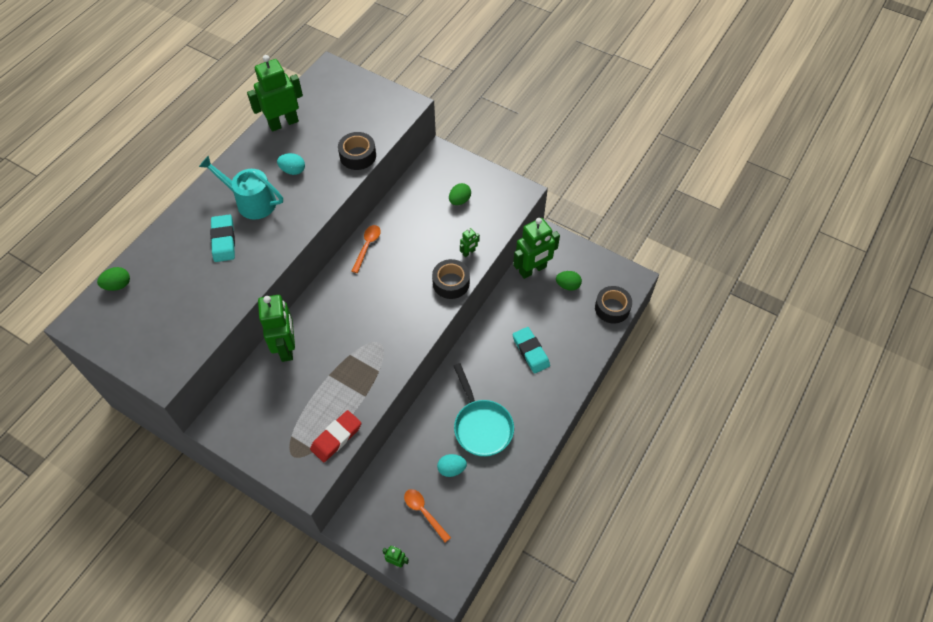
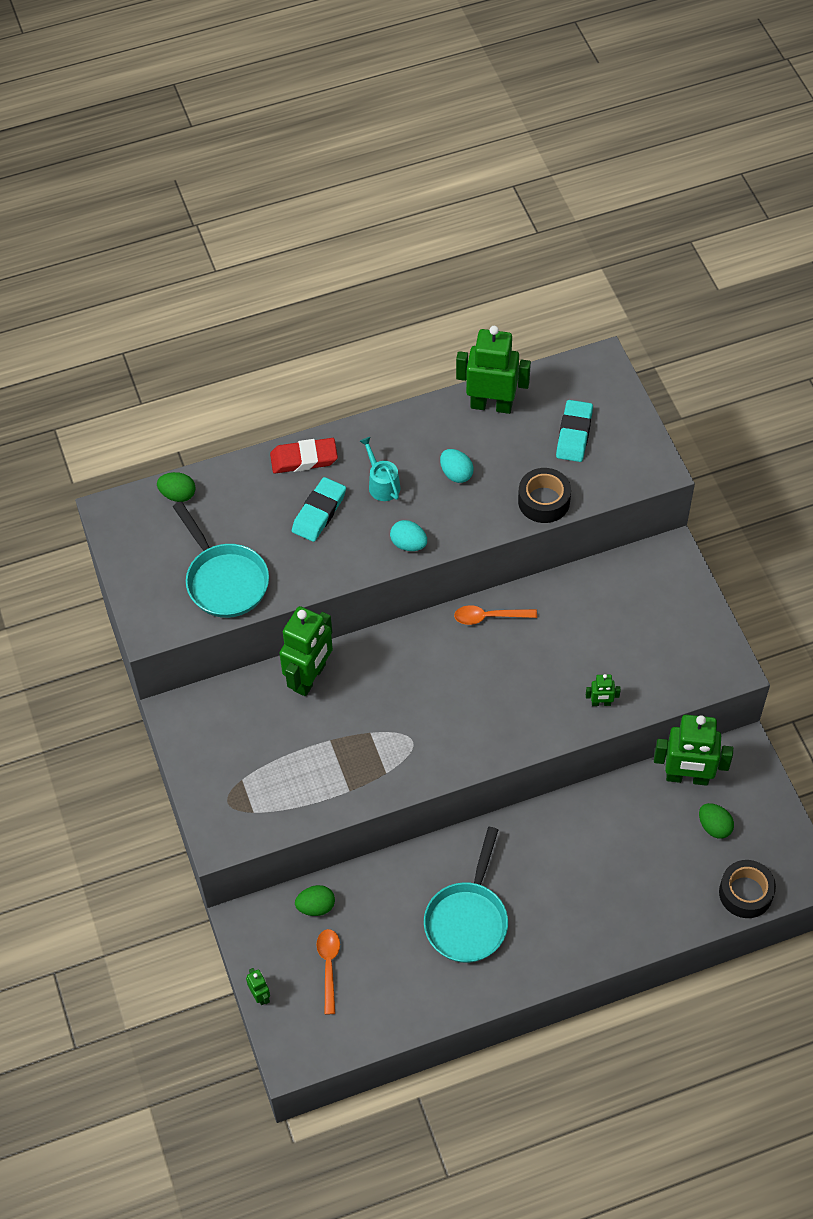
camera: 40 degrees right, 0 degrees up
turquoise watering can [199,156,283,220] -> turquoise watering can [360,437,401,501], size x0.60
red eraser [310,410,361,462] -> red eraser moved to [270,438,338,473]
orange spoon [352,225,381,273] -> orange spoon turned 150 degrees counterclockwise [454,605,537,625]
black tape [432,259,470,299] -> none
turquoise egg [437,454,467,477] -> turquoise egg moved to [390,520,427,551]
green egg [449,183,471,205] -> green egg moved to [295,885,335,916]
turquoise eraser [513,327,550,374] -> turquoise eraser moved to [556,400,593,462]
none -> turquoise pan [173,502,269,618]

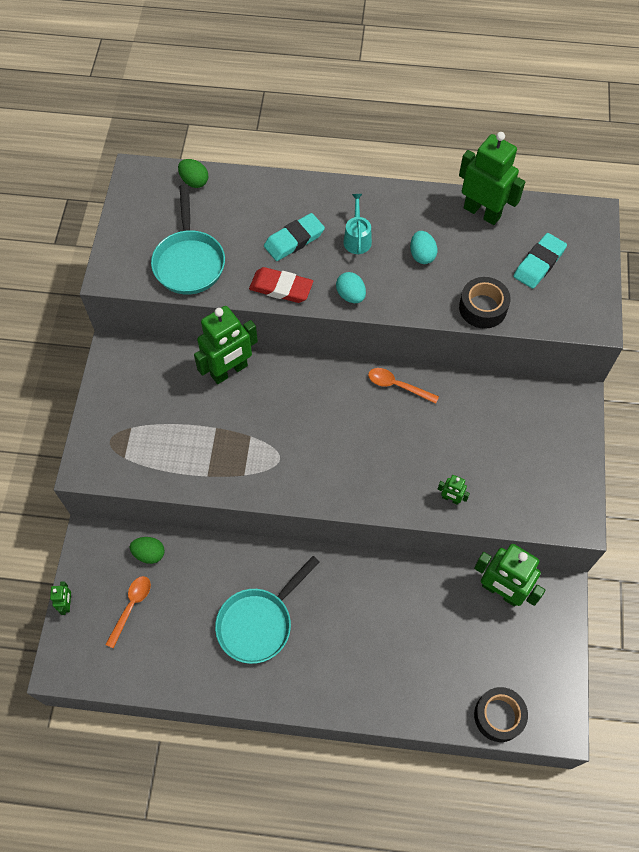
camera: 25 degrees right, 5 degrees up
red eraser [270,438,338,473] -> red eraser moved to [249,267,313,303]
green egg [699,803,734,839] -> none

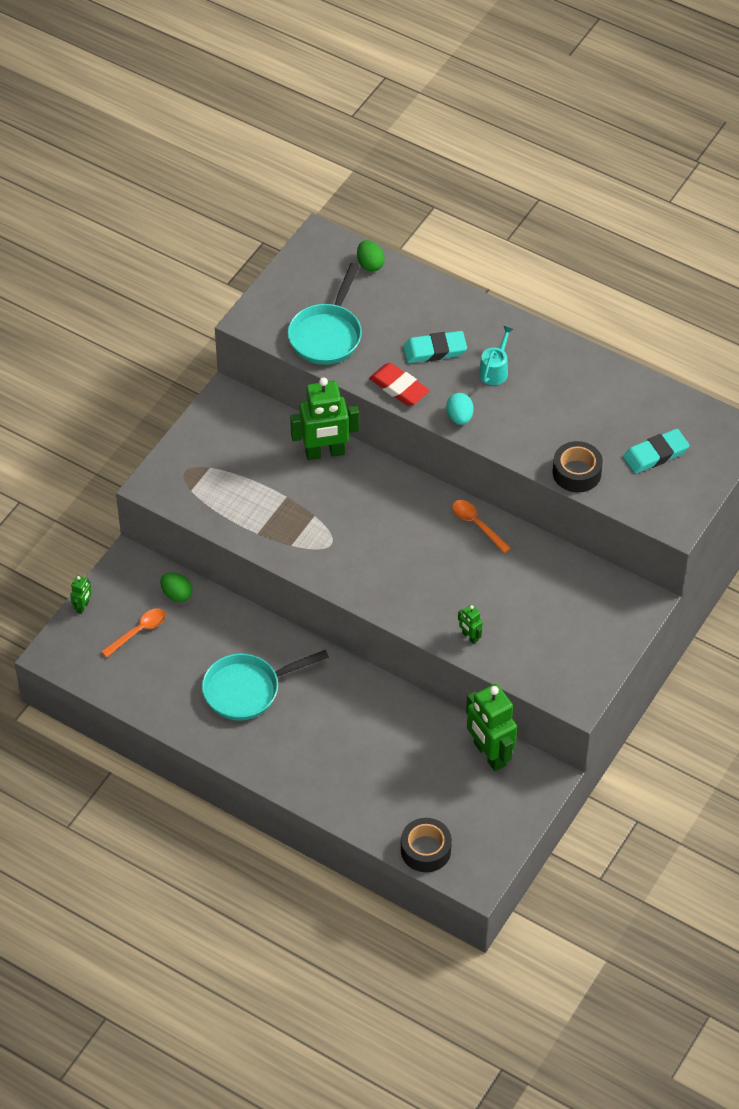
camera: 25 degrees right, 10 degrees down
turquoise egg [410,231,438,264] -> none
green robot [459,132,525,225] -> none

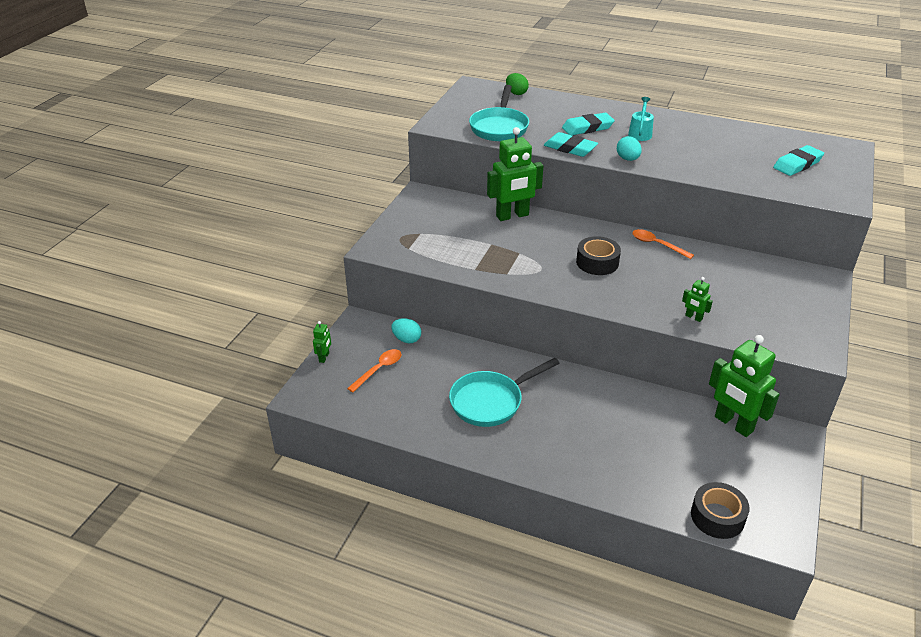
camera: 10 degrees left, 15 degrees down
green egg [160,573,193,602] -> turquoise egg [392,318,421,343]
red eraser [369,363,430,406] -> turquoise eraser [544,132,598,157]
black tape [553,441,603,492] -> black tape moved to [576,236,621,275]

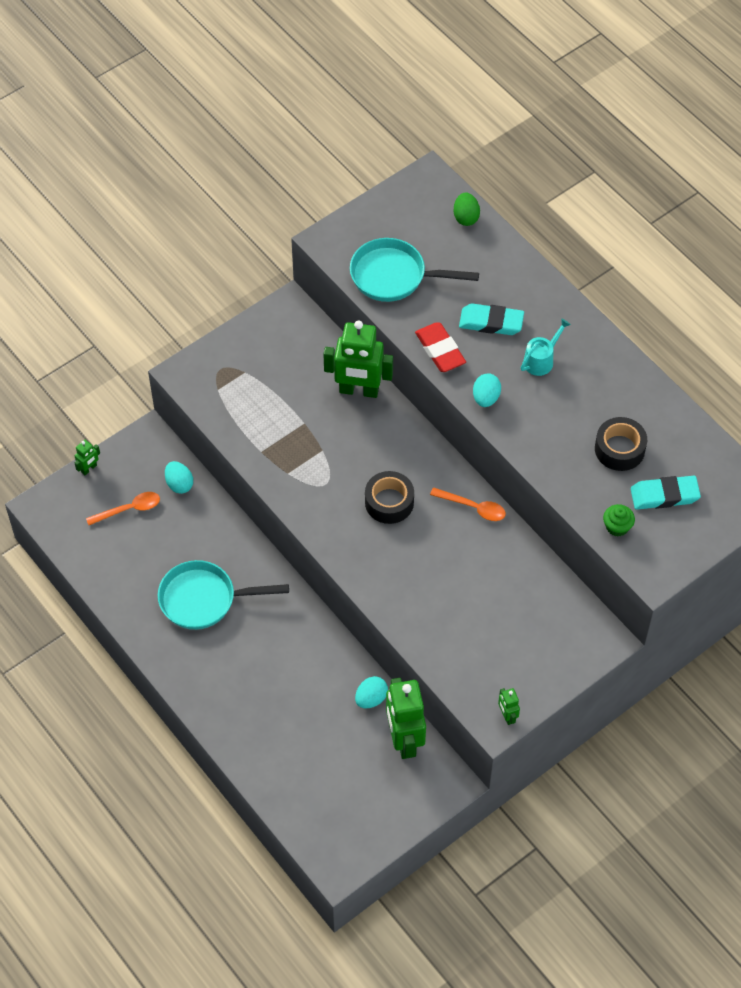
camera: 30 degrees right, 20 degrees up
turquoise pan [469,85,529,141] -> turquoise pan turned 60 degrees clockwise [350,238,479,302]
turquoise eraser [544,132,598,157] -> red eraser [415,322,466,372]
orange spoon [632,229,694,259] -> orange spoon turned 135 degrees clockwise [430,487,506,521]
green robot [682,277,713,322] -> green robot moved to [498,688,520,725]
black tape [691,482,750,539] -> black tape moved to [595,417,647,471]
none -> turquoise egg [355,676,388,709]
none -> green cupcake [603,504,635,536]

